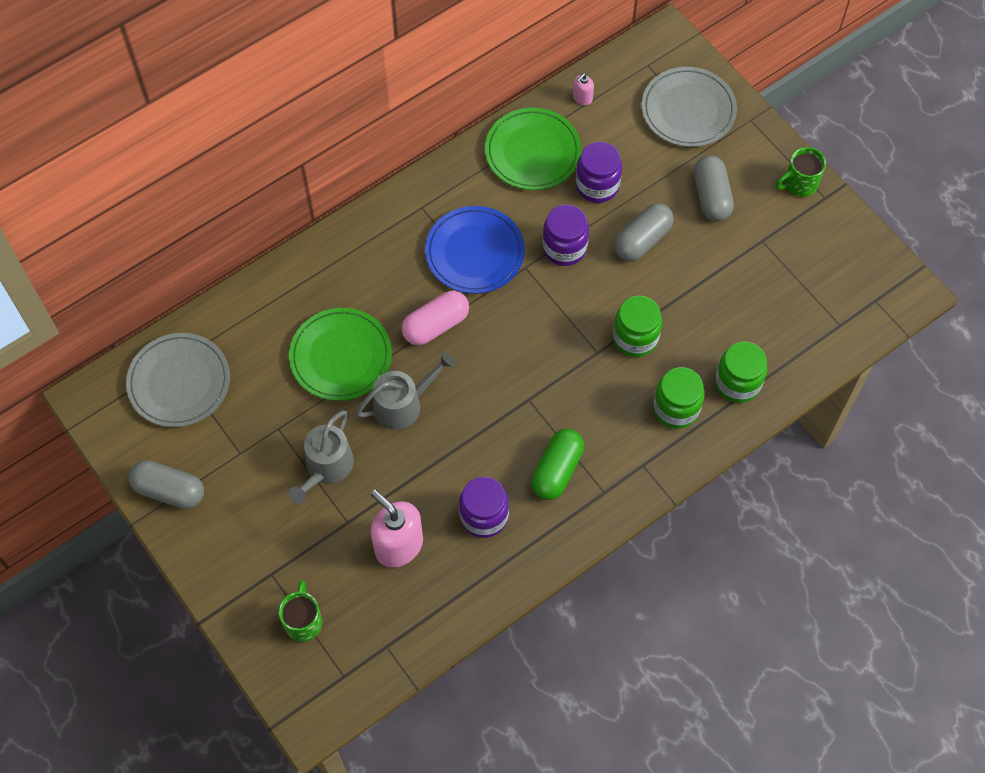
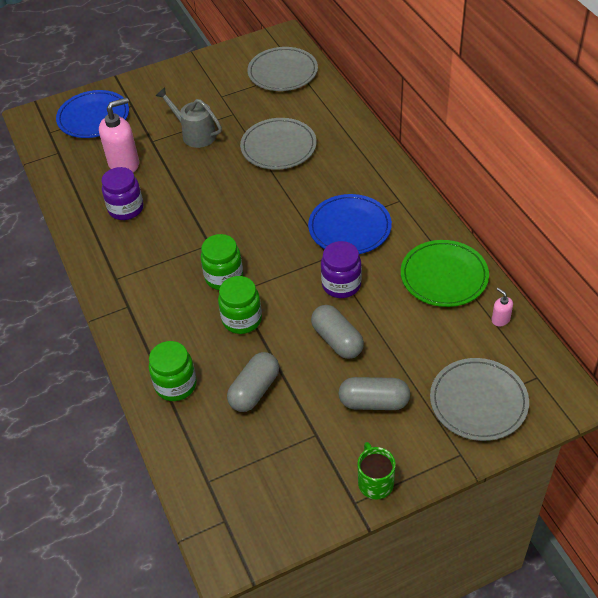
camera: 105 degrees right, 15 degrees down
grey capsule [129,460,204,509] -> grey capsule moved to [227,352,279,412]
green mug [278,580,322,642] -> blue plate [56,90,129,138]
green plate [289,308,392,401] -> grey plate [240,118,317,170]
grey watering can [355,352,455,430] -> none
pink capsule [401,291,469,345] -> none
green capsule [531,429,584,500] -> none
purple jar [576,141,622,203] -> none
green jar [653,367,705,429] -> green jar moved to [201,234,243,290]

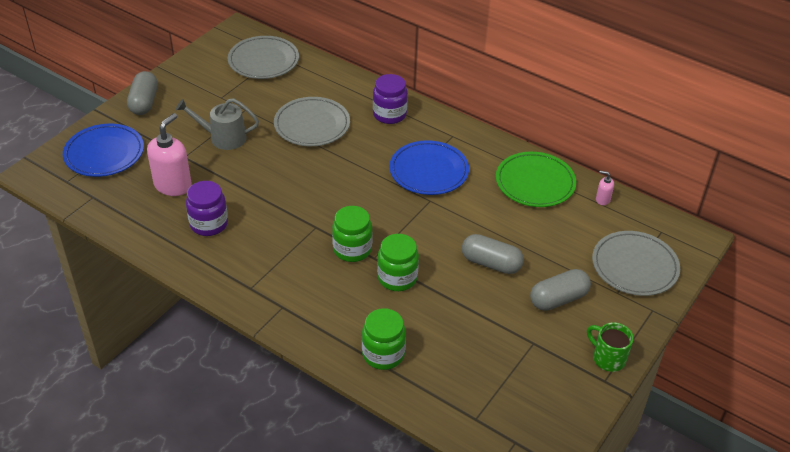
camera: 35 degrees left, 5 degrees down
grey capsule [227,352,279,412] -> grey capsule moved to [127,71,158,115]
purple jar [321,241,362,298] -> purple jar moved to [373,74,408,124]

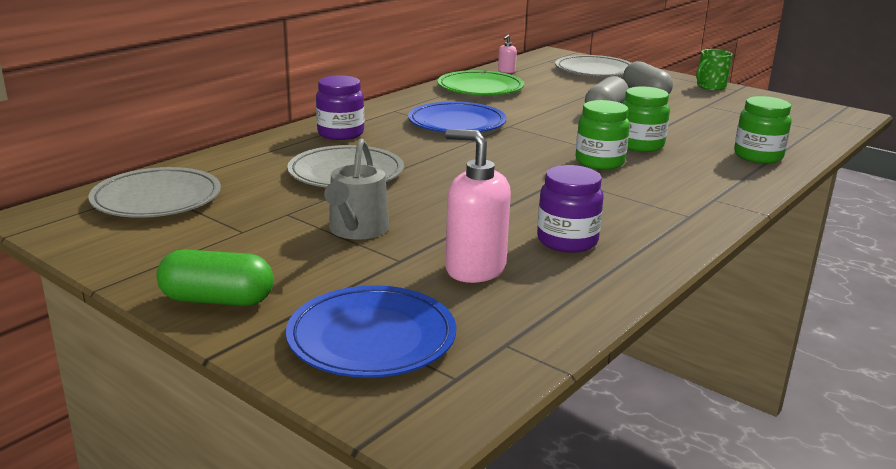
camera: 85 degrees left, 20 degrees down
grey capsule [127,71,158,115] -> green capsule [156,250,274,306]

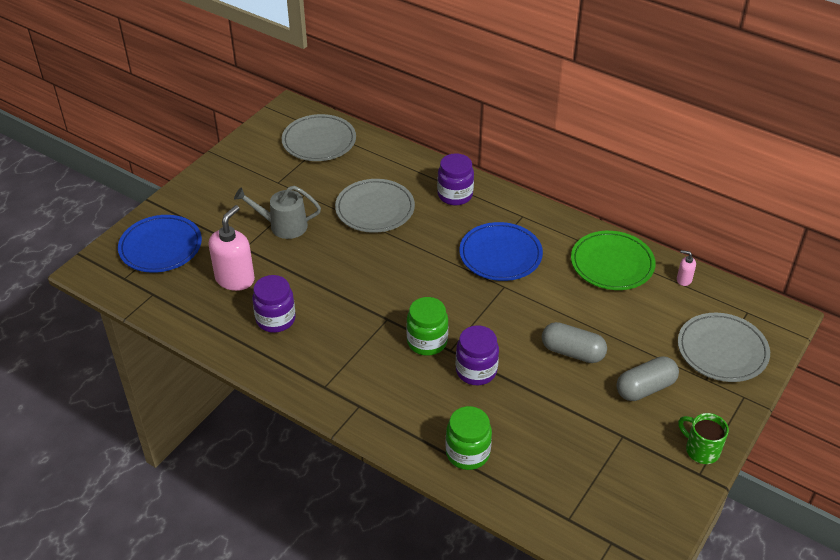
camera: 85 degrees right, 20 degrees up
green capsule [156,250,274,306] -> none
green jar [622,86,670,152] -> purple jar [456,326,499,385]

